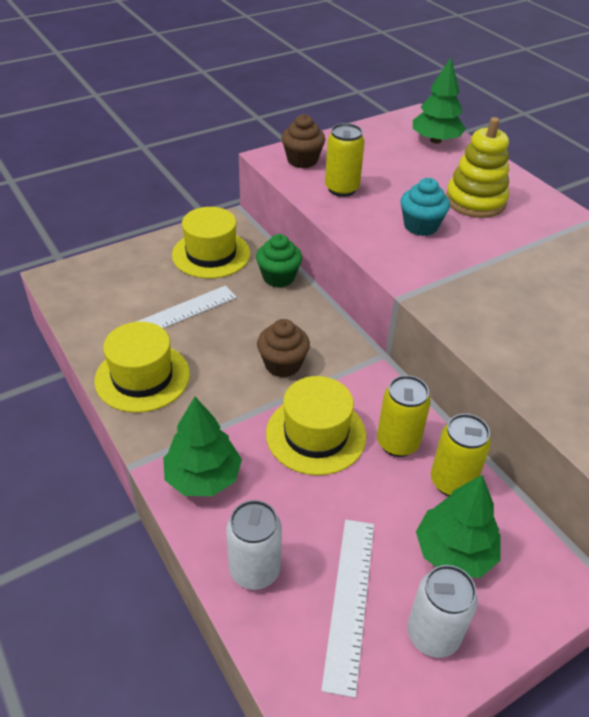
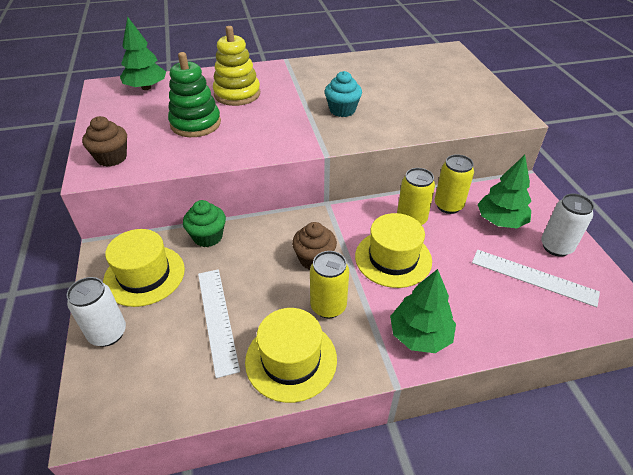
camera: 70 degrees left, 0 degrees up
white can [226,500,282,590] -> white can moved to [67,277,126,347]
yellow can [325,123,365,197] -> yellow can moved to [310,251,349,318]
turquoise cupcake [401,178,450,236] -> turquoise cupcake moved to [325,71,362,117]
none -> green stacking toy [168,52,221,137]

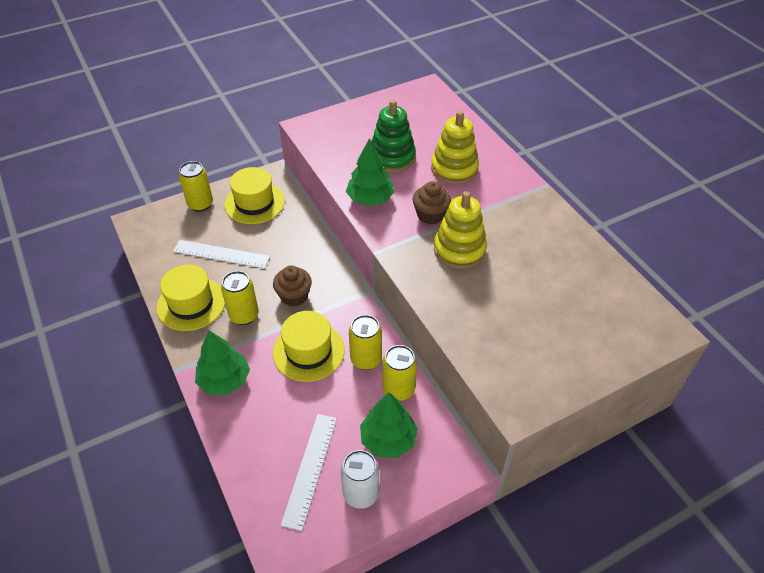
camera: 75 degrees right, 5 degrees up
white can [67,277,126,347] -> yellow can [179,161,213,212]
brown cupcake [82,116,127,167] -> brown cupcake moved to [413,181,451,225]
green tree [120,16,166,90] -> green tree moved to [346,139,395,206]
green cupcake [183,200,226,247] -> none
white ruler [198,269,240,378] -> white ruler turned 45 degrees clockwise [173,240,270,269]
turquoise cupcake [325,71,362,117] -> yellow stacking toy [434,191,487,269]

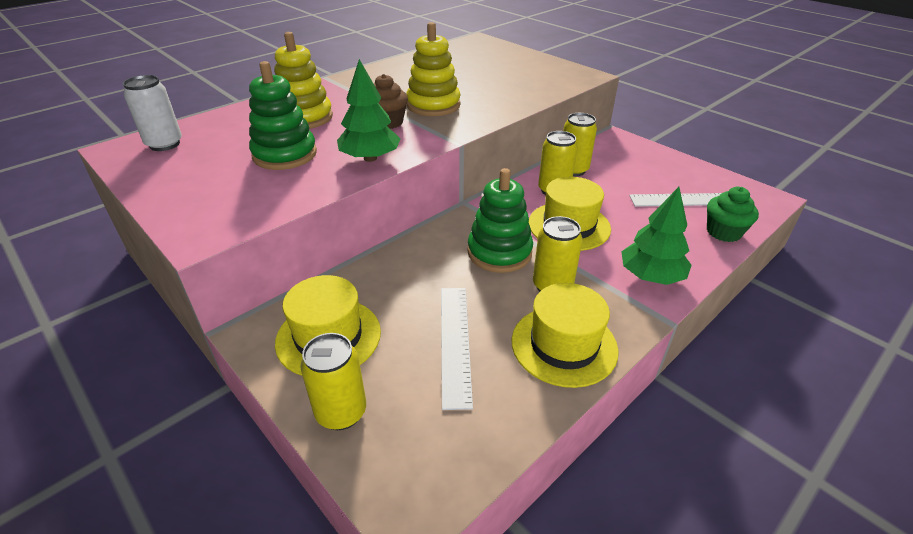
camera: 105 degrees left, 10 degrees down
brown cupcake [273,266,312,307] -> green stacking toy [468,168,533,273]
white can [341,450,379,509] -> white can moved to [123,75,182,151]
green tree [360,392,418,458] -> none
none -> green cupcake [707,187,759,242]

